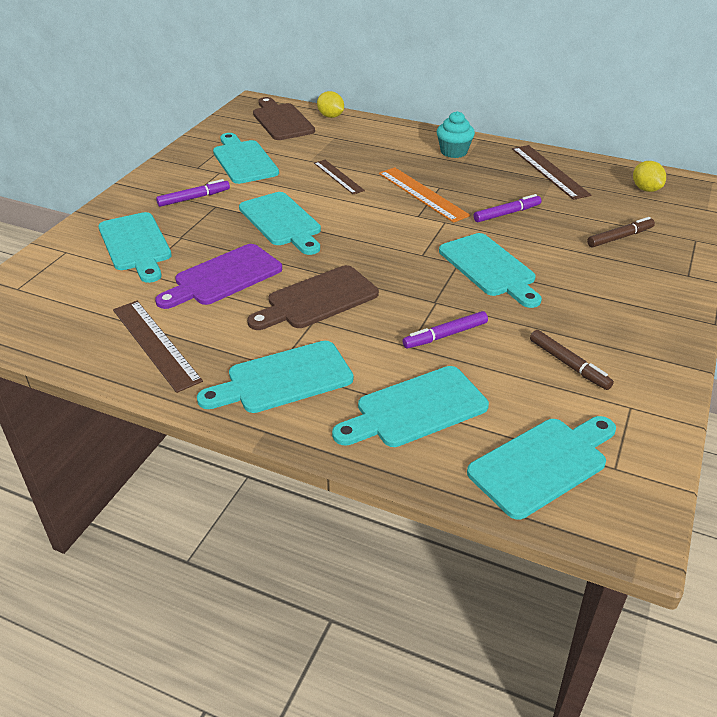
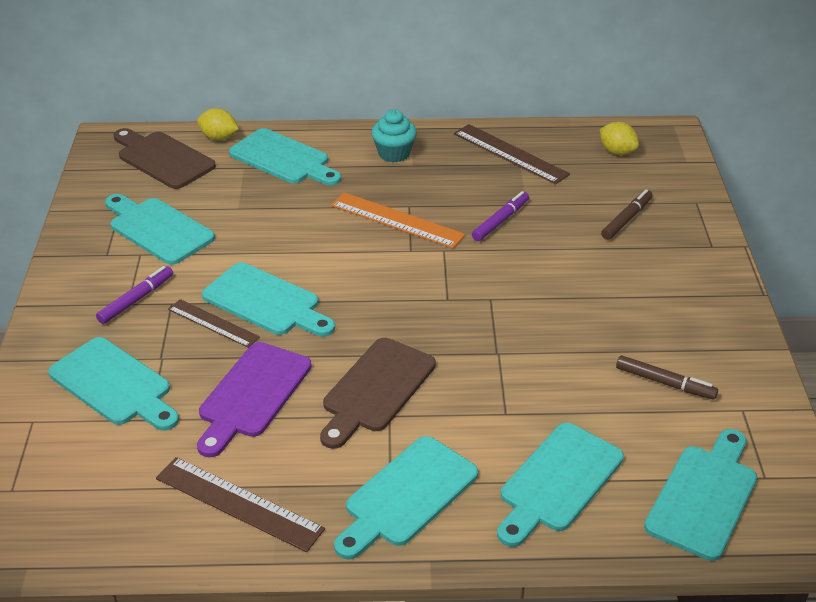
camera: 25 degrees left, 0 degrees up
brown ruler [314,160,365,194] -> brown ruler moved to [168,299,260,348]
purple marker [402,311,488,348] -> none
turquoise cutting board [439,233,542,308] -> turquoise cutting board moved to [229,128,341,186]

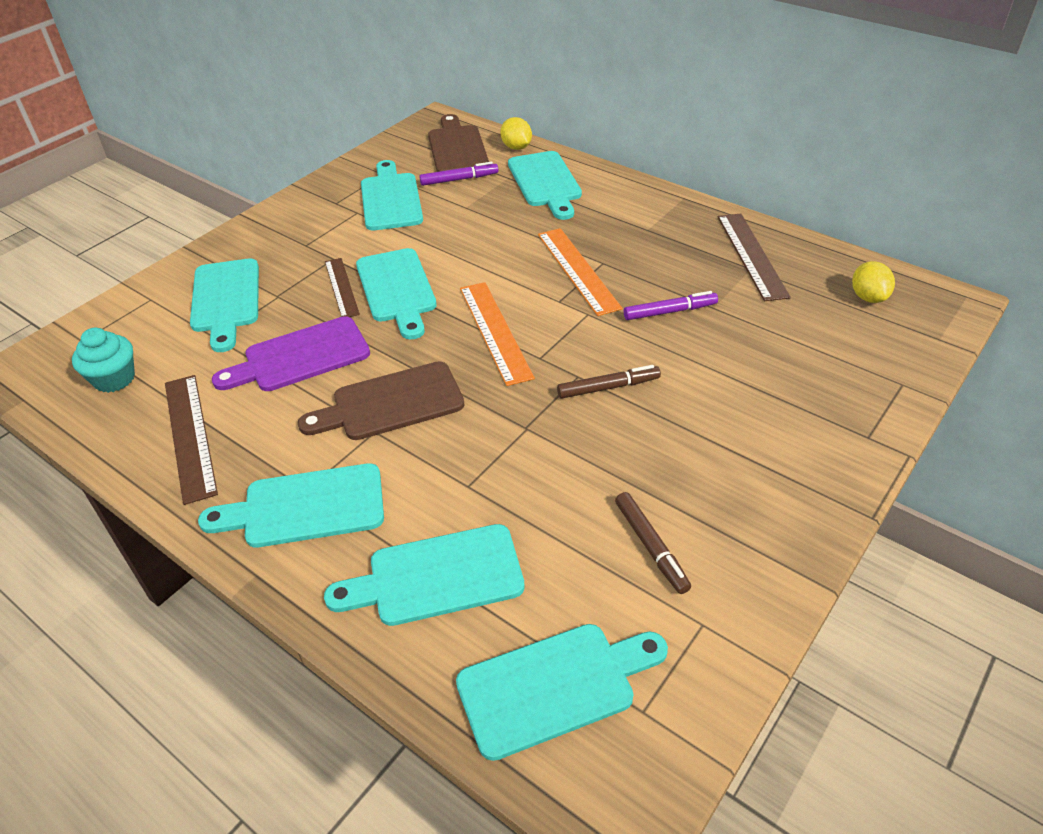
camera: 40 degrees right, 5 degrees up
purple marker [96,266,173,324] -> purple marker moved to [419,162,498,186]
turquoise cupcake [371,109,417,162] -> turquoise cupcake moved to [72,328,135,393]
brown marker [601,189,653,240] -> brown marker moved to [557,365,661,399]
none -> orange ruler [460,282,535,386]

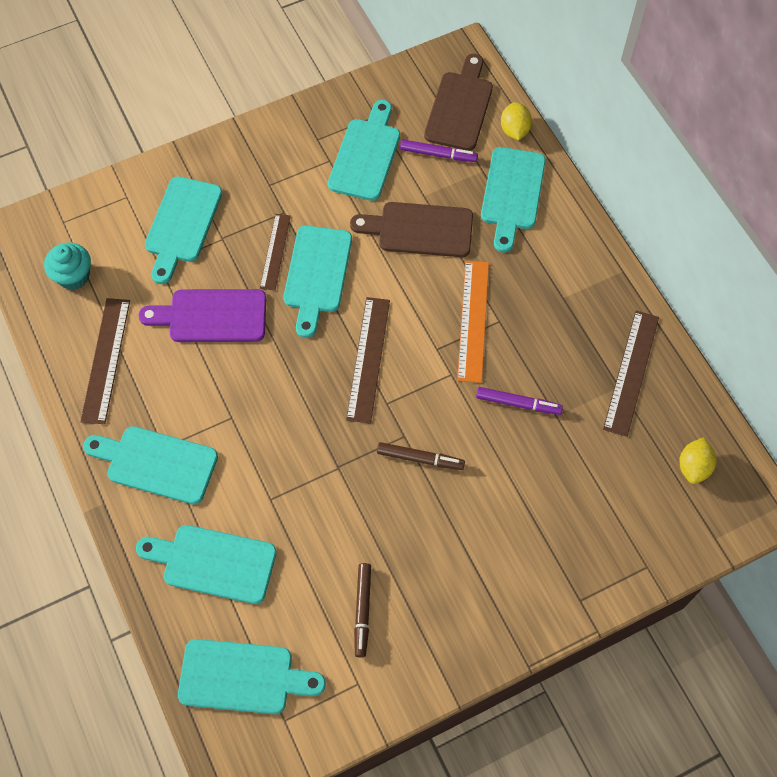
camera: 25 degrees right, 20 degrees up
brown cutting board [298,361,464,440] -> brown cutting board moved to [350,202,473,257]
orange ruler [460,282,535,386] -> brown ruler [346,297,390,424]

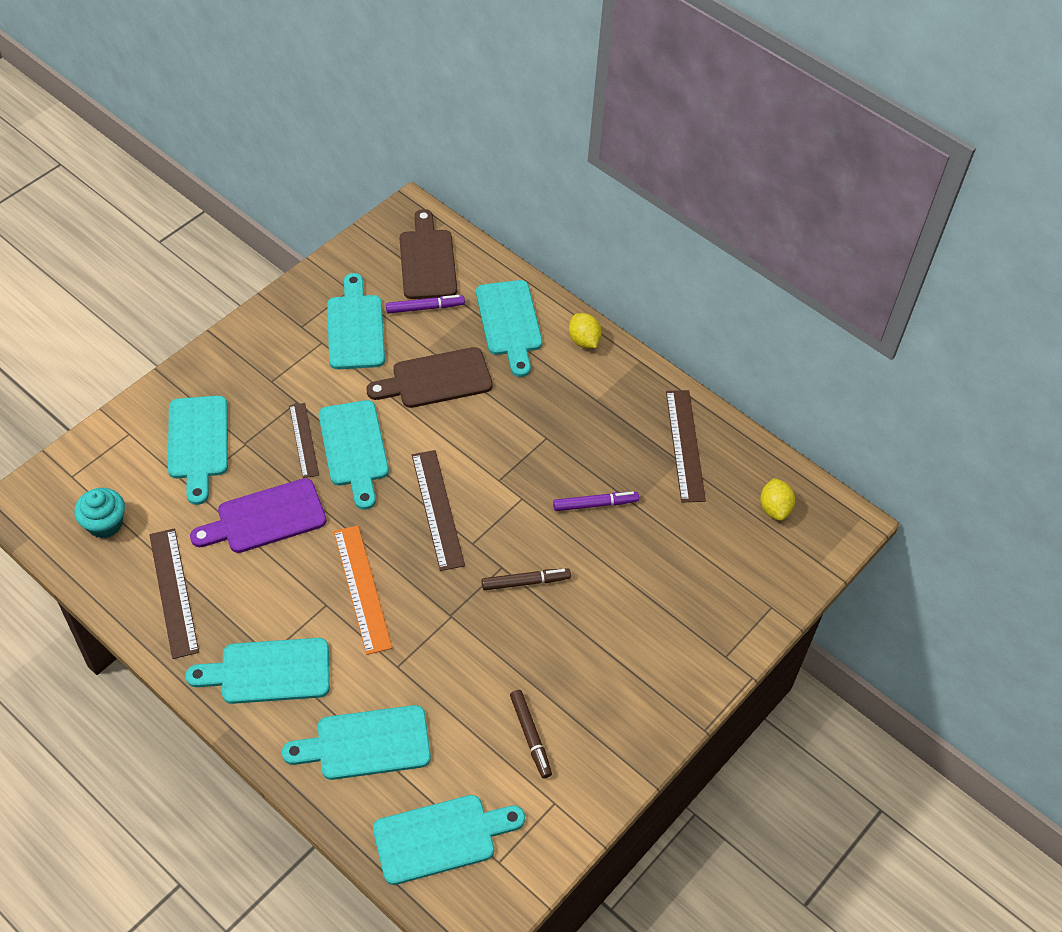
camera: 25 degrees left, 10 degrees down
orange ruler [457,261,489,383] -> orange ruler moved to [334,525,392,655]
yellow lemon [501,102,532,140] -> yellow lemon moved to [569,313,602,348]

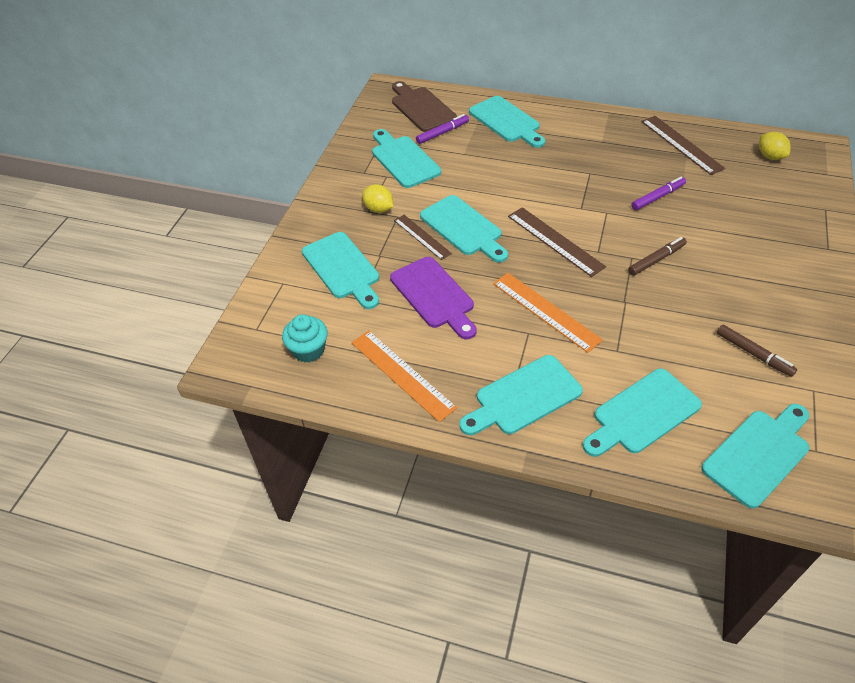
camera: 20 degrees left, 5 degrees down
brown ruler [149,528,199,659] -> orange ruler [351,330,457,422]
purple cutting board [190,478,326,553] -> purple cutting board turned 75 degrees counterclockwise [390,257,476,339]
brown cutting board [367,347,493,408] -> none
yellow lemon [569,313,602,348] -> yellow lemon moved to [362,184,393,213]

